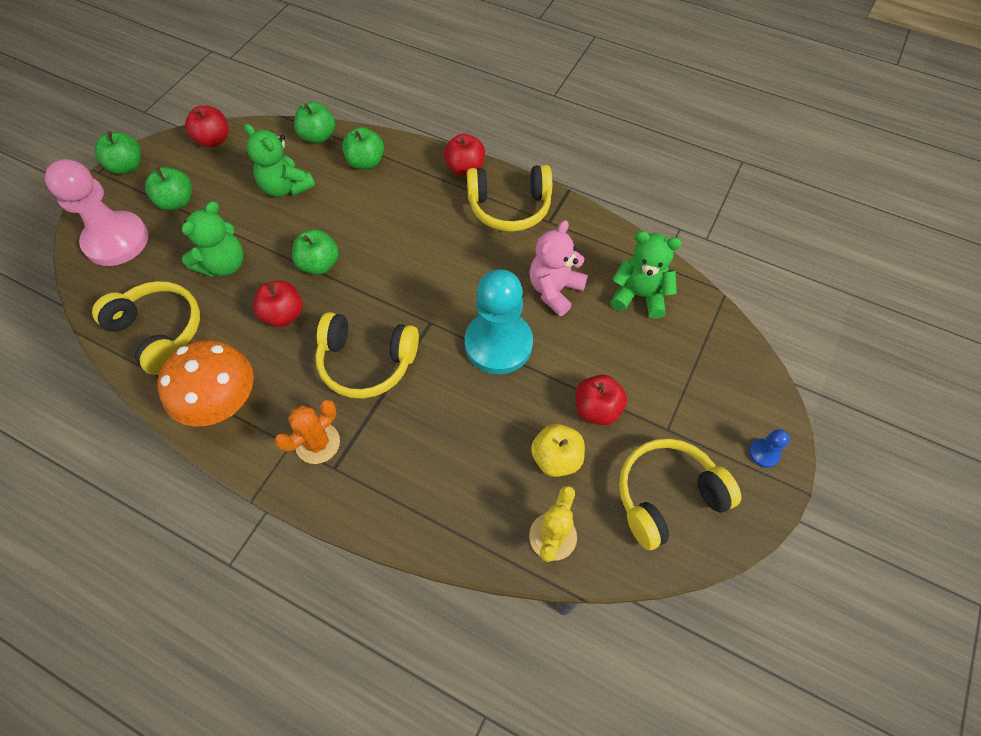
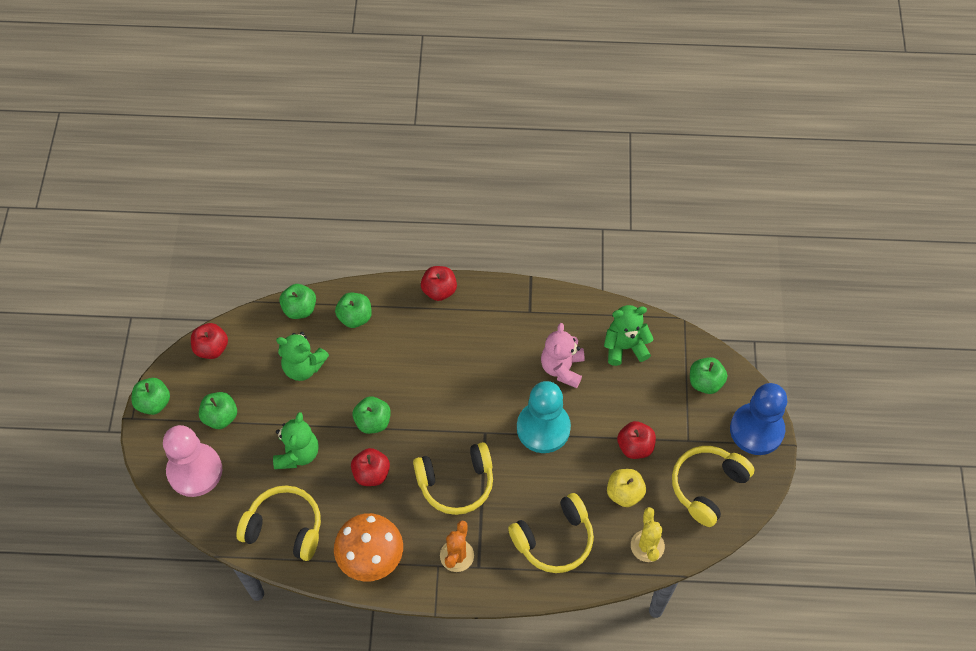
camera: 25 degrees left, 0 degrees up
yellow headphones [467,165,552,232] -> yellow headphones moved to [508,493,594,573]
blue pawn [749,429,790,468] -> blue pawn [730,383,787,455], size x2.48
none -> green apple [690,357,727,394]

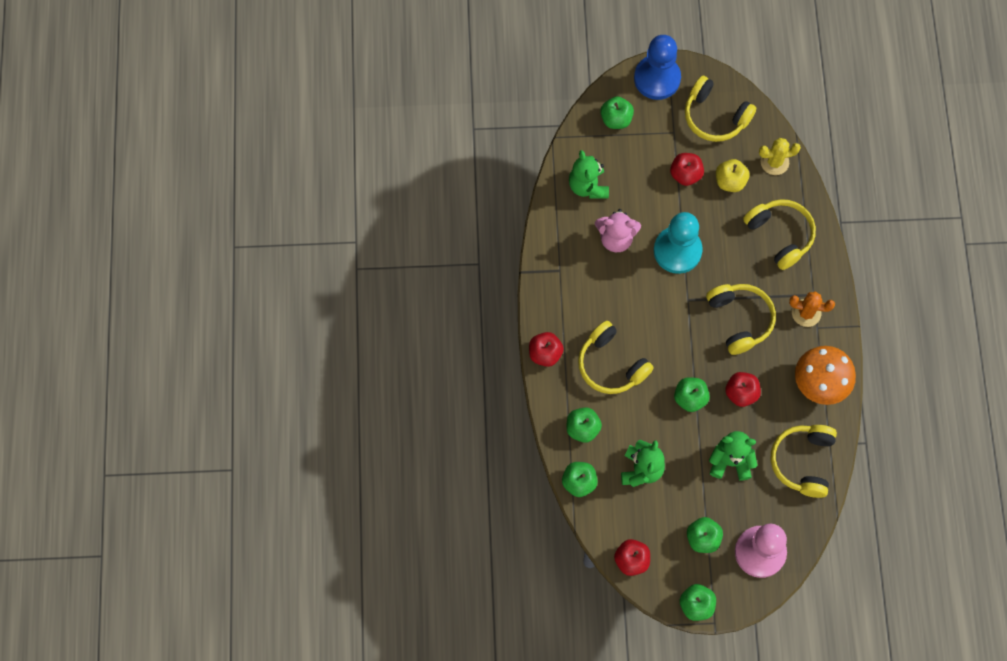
camera: 95 degrees left, 10 degrees up
none -> yellow headphones [578,321,654,394]

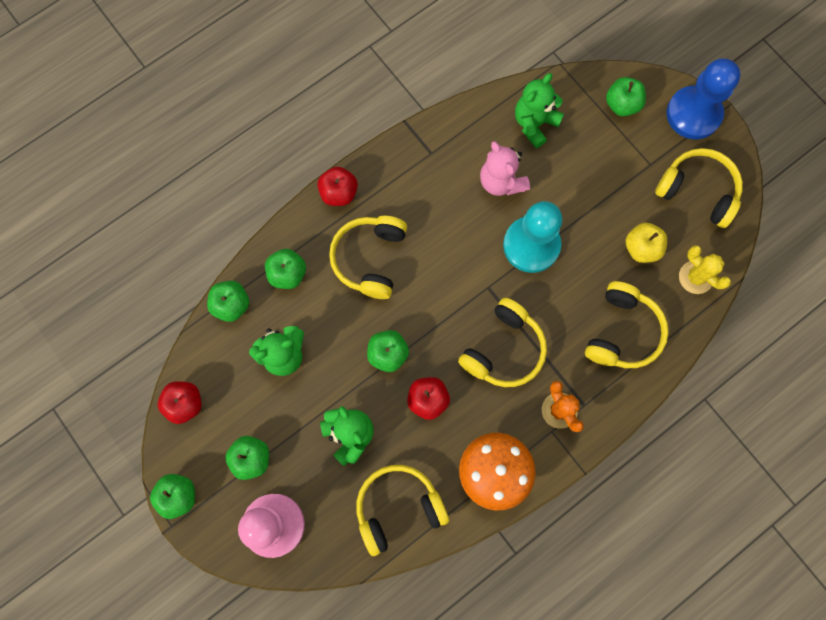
camera: 55 degrees right, 5 degrees up
red apple [670,153,704,186] -> none
yellow headphones [685,76,756,142] -> yellow headphones turned 120 degrees clockwise [655,148,743,228]

